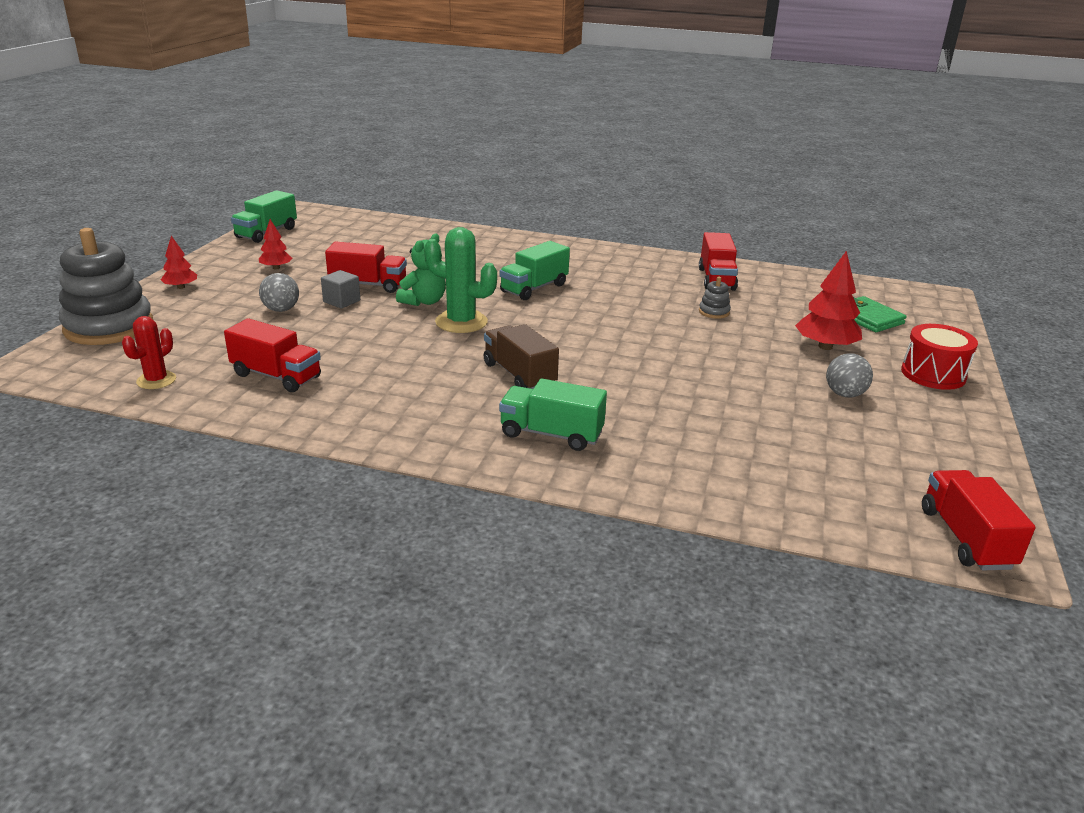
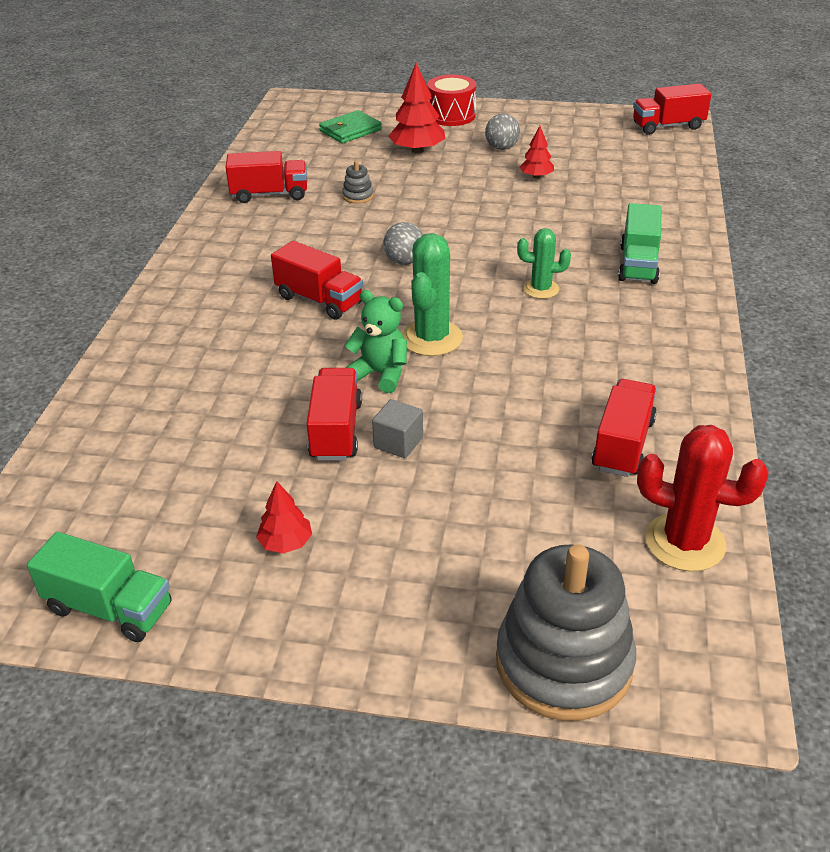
camera: 95 degrees left, 10 degrees up
red cactus [122,316,176,389] -> red cactus [637,425,769,572], size x1.62
red tree [161,236,197,289] -> red tree moved to [520,126,554,179]
grey ball [259,273,299,312] -> grey ball moved to [383,222,423,265]
brown truck [484,324,559,389] -> green cactus [517,228,571,299]
green truck [500,241,570,300] -> red truck [271,241,363,320]

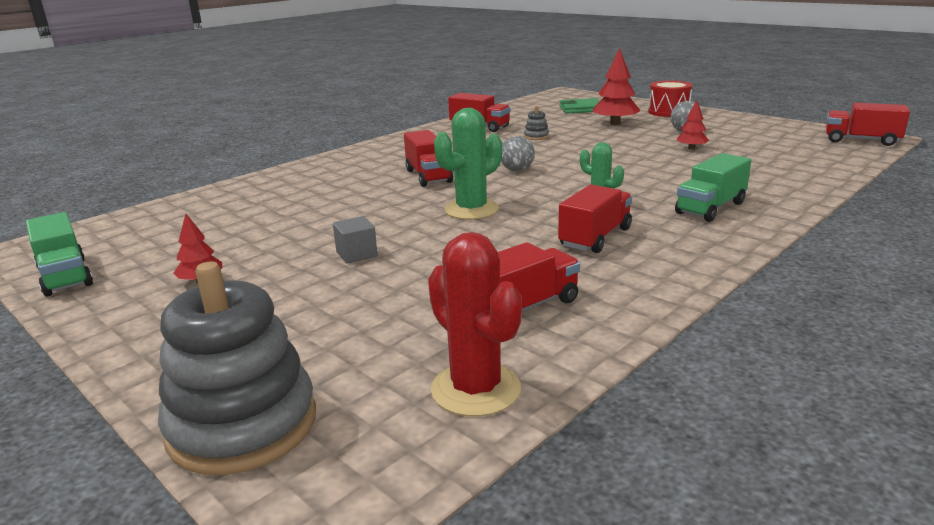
camera: 35 degrees right, 15 degrees down
red truck [307,368,362,461] -> red truck moved to [558,185,632,253]
green teddy bear [345,290,407,393] -> none

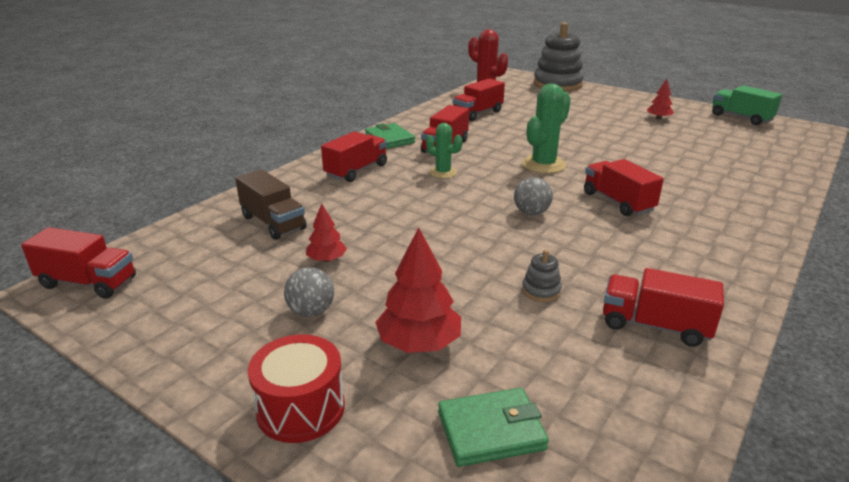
camera: 170 degrees right, 5 degrees up
grey cube [333,216,378,264] -> none
green truck [675,153,751,222] -> red truck [321,131,387,182]
none -> brown truck [235,169,307,240]
none -> green wallet [365,123,415,149]

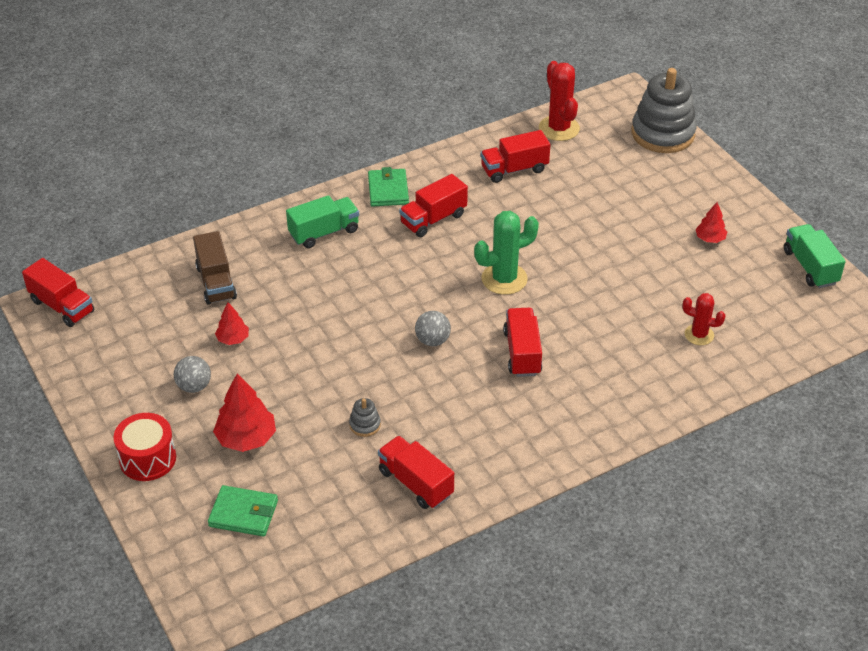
camera: 25 degrees right, 15 degrees up
red truck [321,131,387,182] -> green truck [286,195,359,248]
green cactus [426,123,462,178] -> none
none -> red cactus [682,293,726,345]

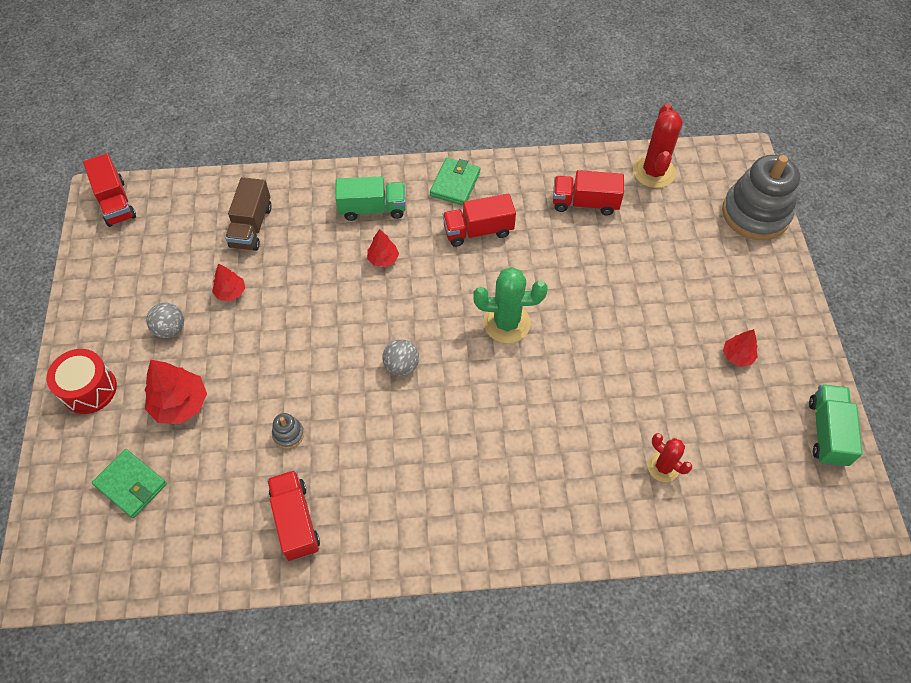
camera: 25 degrees right, 15 degrees up
red truck [503,308,542,377] -> none
none -> red tree [367,229,399,267]

